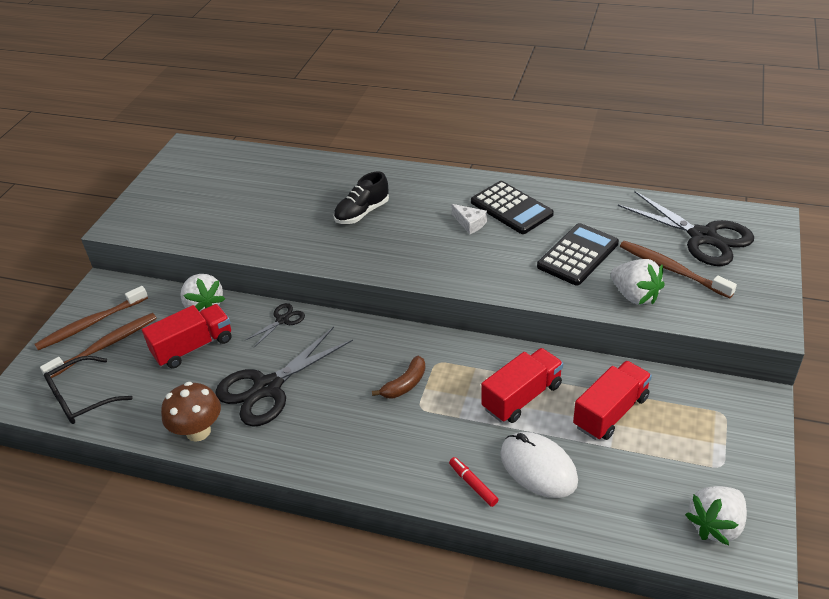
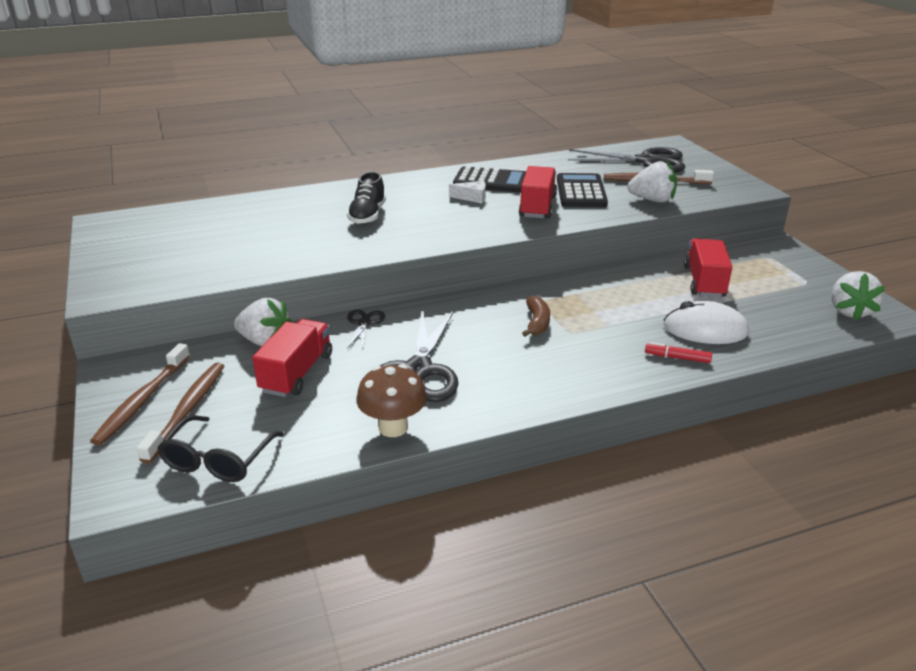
camera: 40 degrees left, 10 degrees down
red truck [481,348,563,423] -> red truck moved to [519,166,557,219]

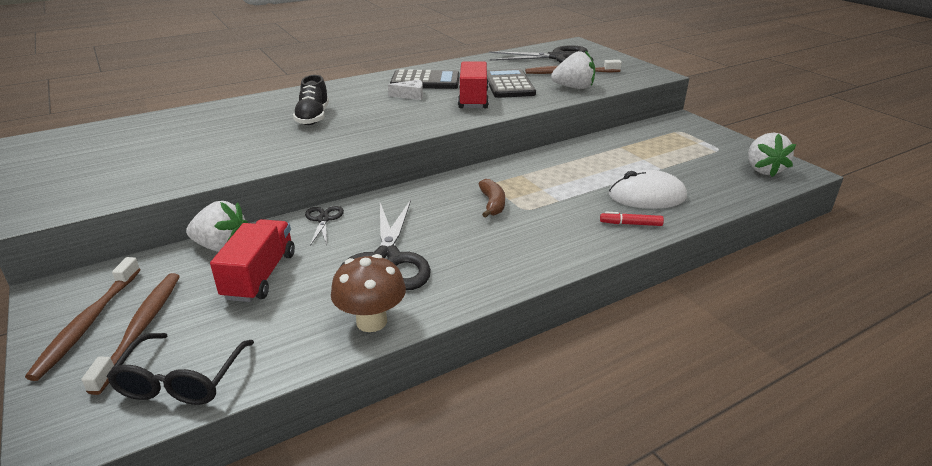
camera: 10 degrees left, 0 degrees up
red truck [684,238,732,298] -> none

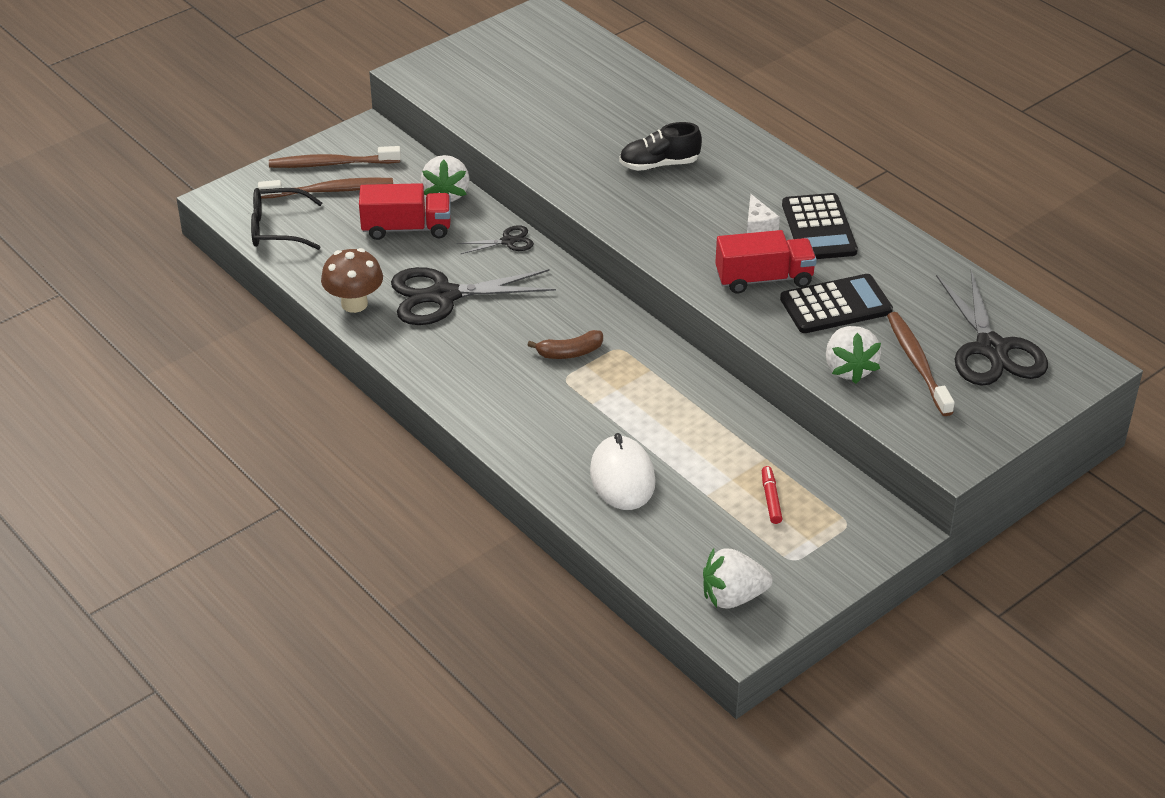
camera: 80 degrees right, 10 degrees up
red marker [600,212,664,226] -> red marker moved to [762,466,782,524]

